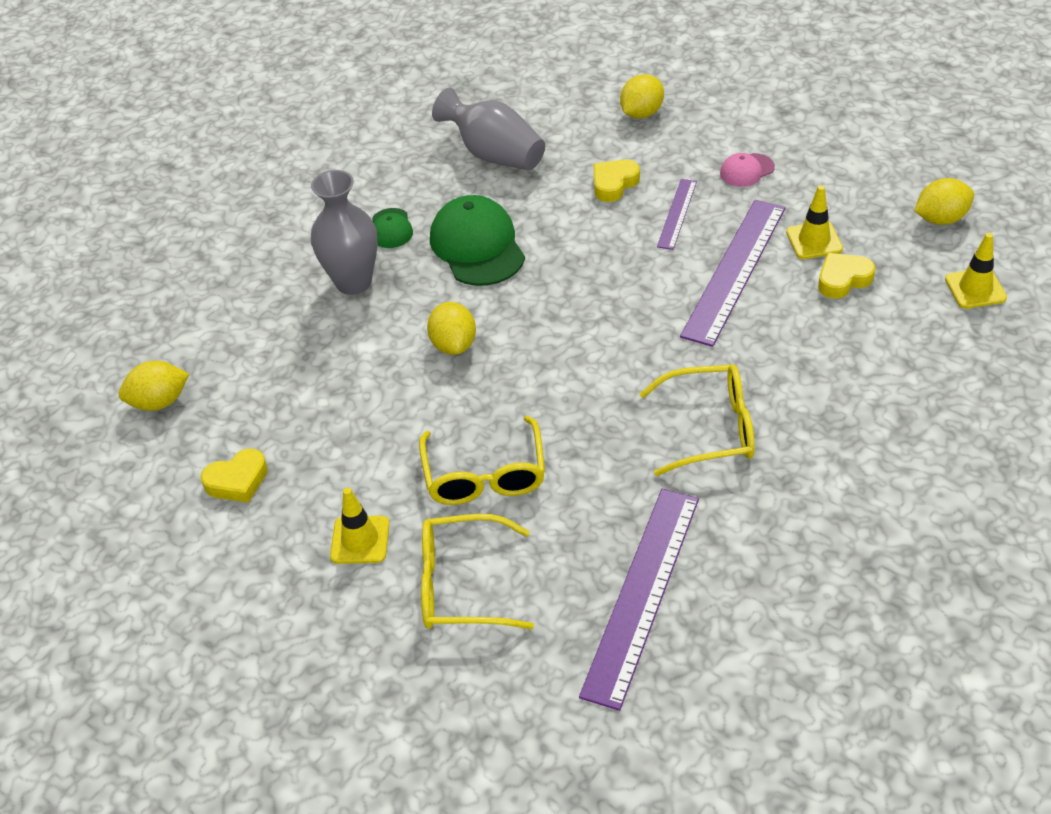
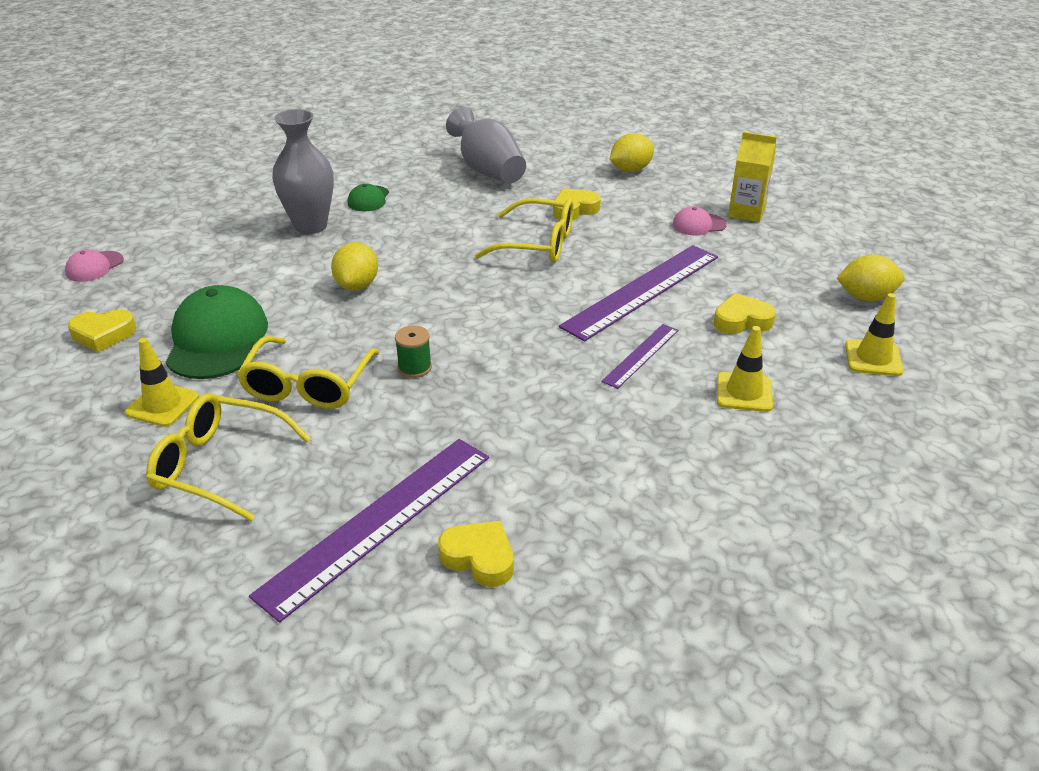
camera: 15 degrees right, 10 degrees down
yellow lemon [119,361,189,411] -> pink cap [65,250,123,282]
green cap [430,195,525,286] -> green cap moved to [166,285,268,379]
yellow glasses [639,364,755,476] -> yellow glasses moved to [475,198,574,263]
purple ruler [657,179,697,250] -> purple ruler moved to [601,324,678,389]
yellow traffic cone [786,185,843,259] -> yellow traffic cone moved to [717,326,773,412]
none -> green spool [395,326,432,378]
none -> yellow heart [438,521,514,587]
none -> yellow carton [728,132,777,222]

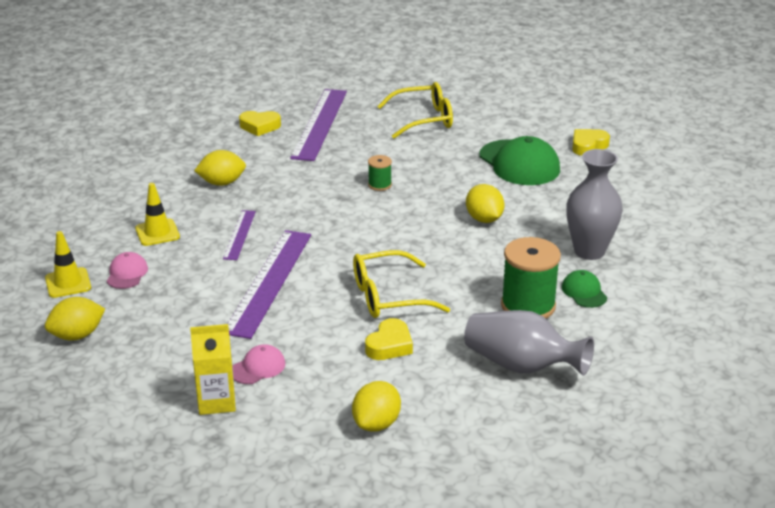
camera: 150 degrees right, 5 degrees down
pink cap [65,250,123,282] -> pink cap moved to [107,252,148,289]
yellow traffic cone [125,338,199,427] -> none
yellow glasses [237,336,380,409] -> none
yellow heart [714,293,776,334] -> none
none -> yellow lemon [194,150,246,186]
none -> green spool [501,237,561,319]

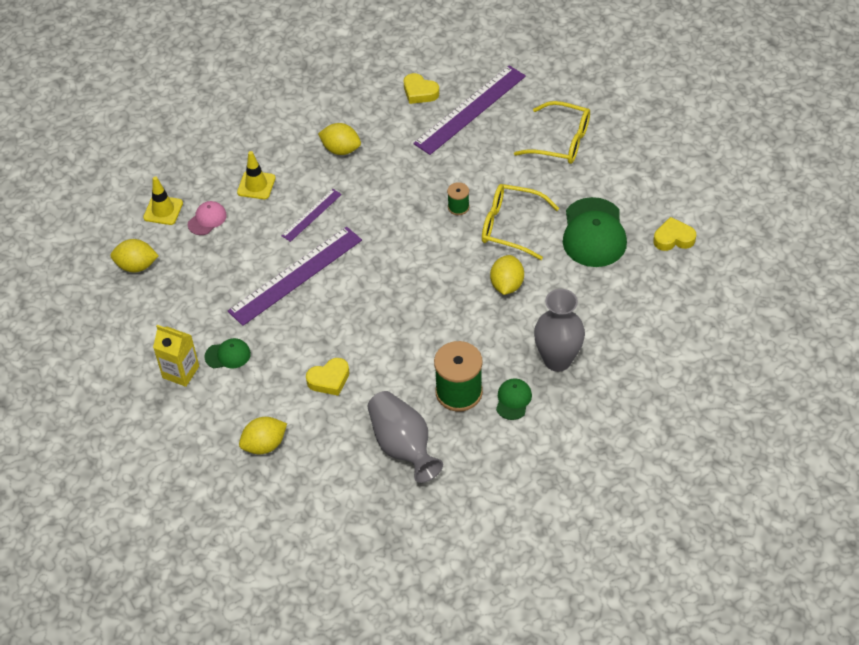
camera: 35 degrees right, 20 degrees up
pink cap [232,344,285,384] -> green cap [204,338,251,368]
yellow glasses [353,250,450,318] -> yellow glasses moved to [482,184,559,260]

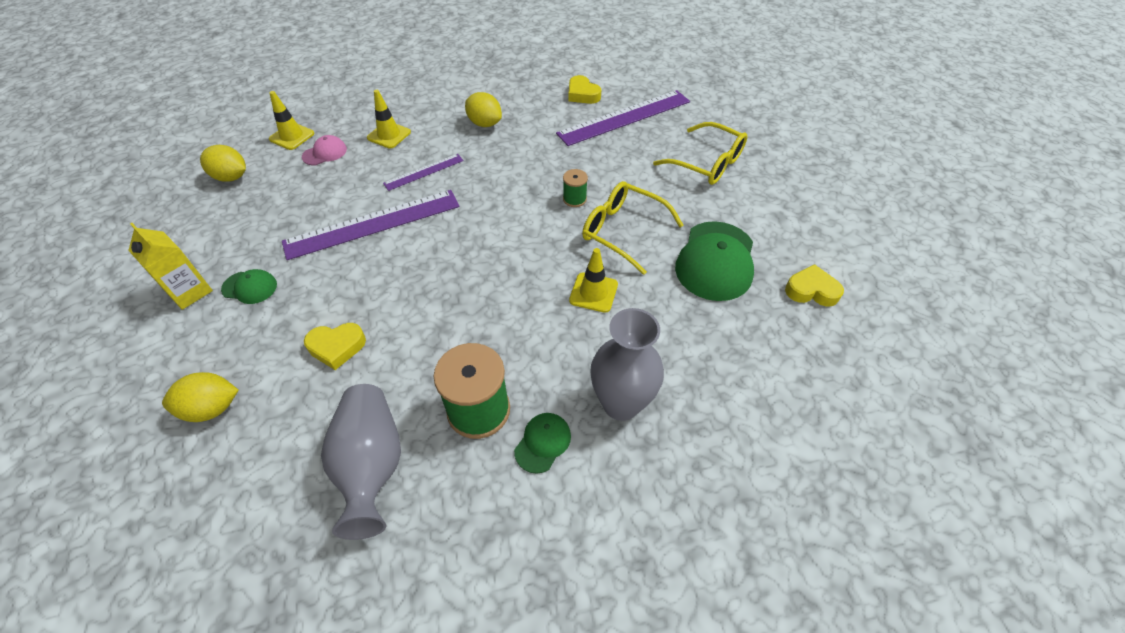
camera: 15 degrees right, 0 degrees up
yellow lemon [490,255,524,295] -> yellow traffic cone [569,248,618,313]

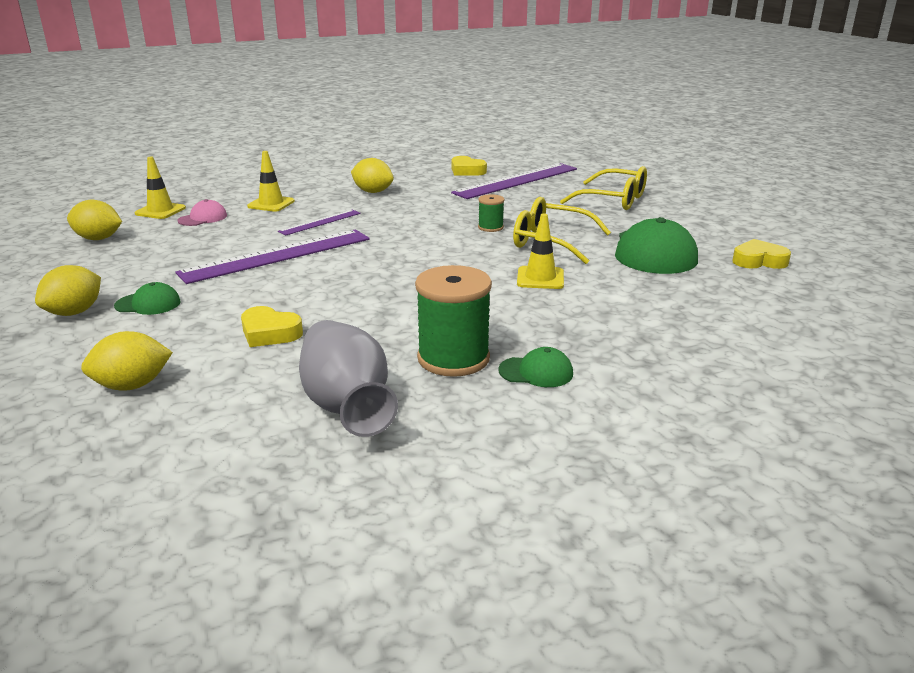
camera: 10 degrees left, 25 degrees down
yellow carton [128,223,213,310] -> yellow lemon [35,265,101,316]
yellow heart [304,323,366,370] -> yellow heart turned 45 degrees clockwise [241,306,303,347]
green cap [514,413,571,474] -> green cap turned 75 degrees clockwise [498,347,573,387]
grey vase [590,308,664,421] -> none

